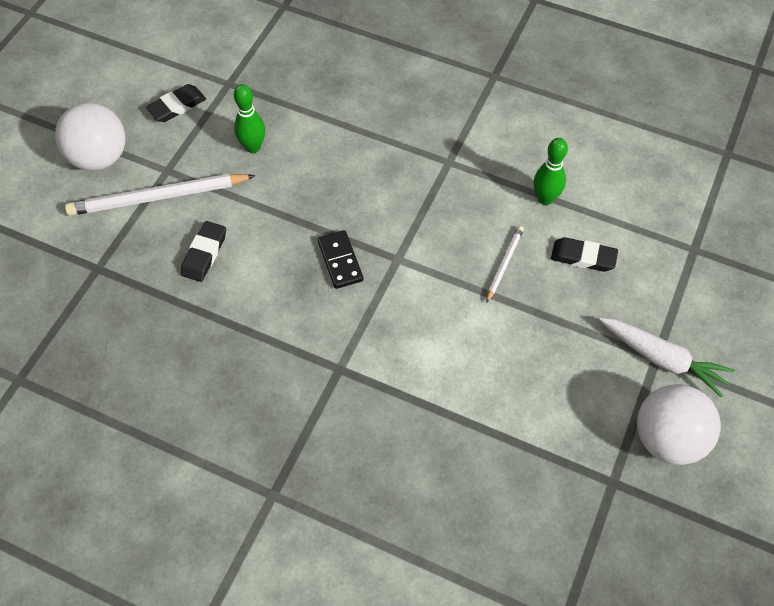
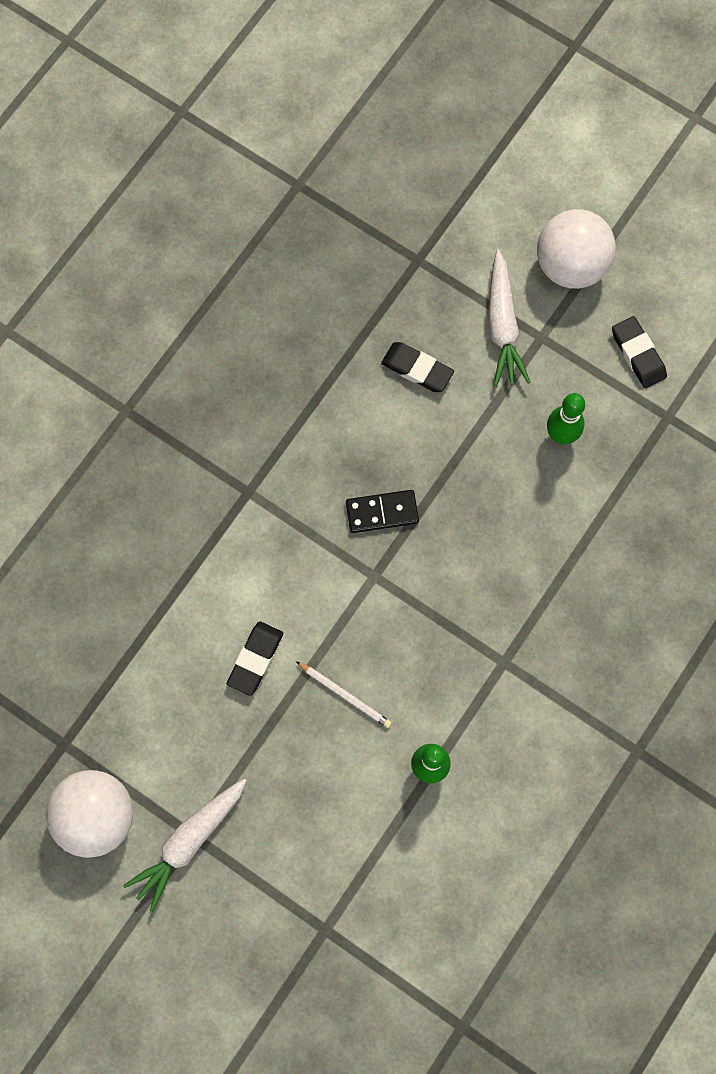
camera: 100 degrees right, 15 degrees up
white pencil [65,174,255,216] -> white carrot [488,250,531,386]
black eraser [551,237,618,272] -> black eraser moved to [227,622,283,696]

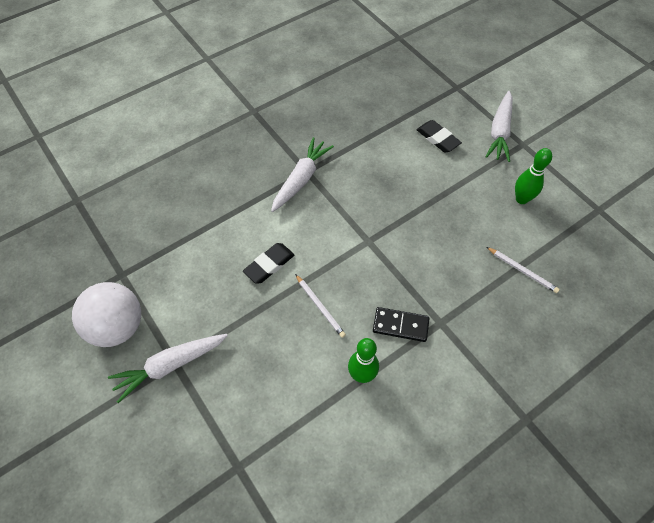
camera: 20 degrees right, 15 degrees down
black domino [346,490,419,533] -> black domino moved to [373,307,430,342]
white ball [537,209,616,289] -> none
black eraser [612,316,667,388] -> none
none -> white carrot [271,137,334,212]
none -> white pencil [487,247,560,293]

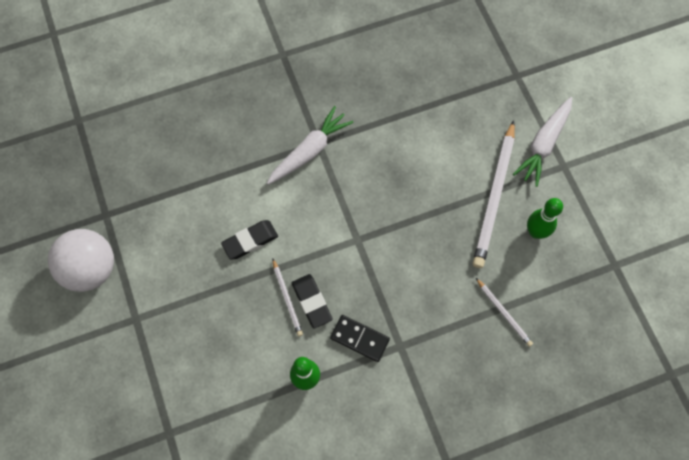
camera: 15 degrees right, 10 degrees up
white carrot [108,334,228,403] -> none
black eraser [416,120,462,153] -> black eraser moved to [292,274,333,329]
none -> white pencil [473,120,515,268]

